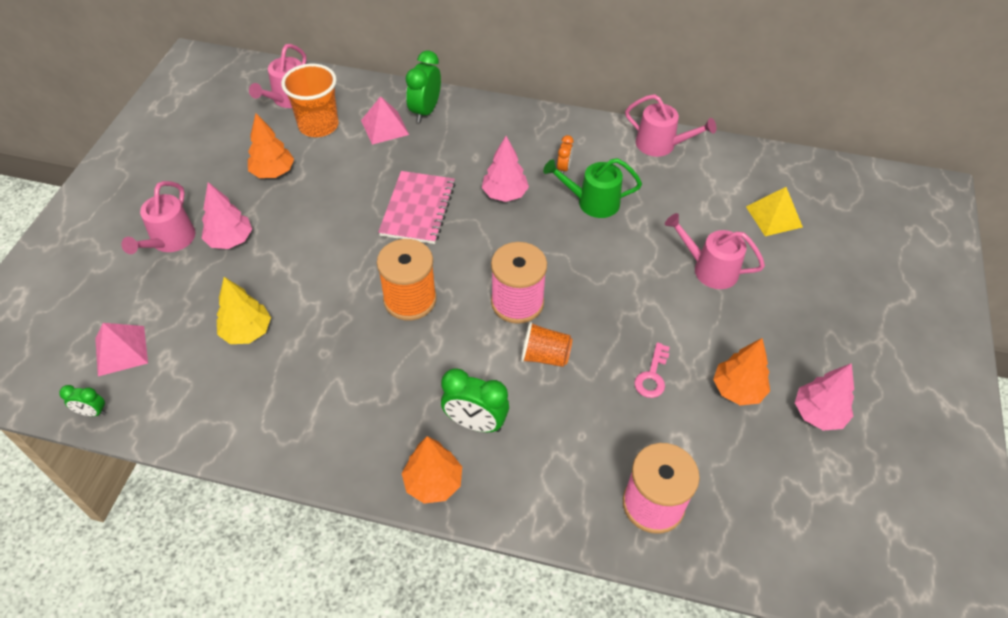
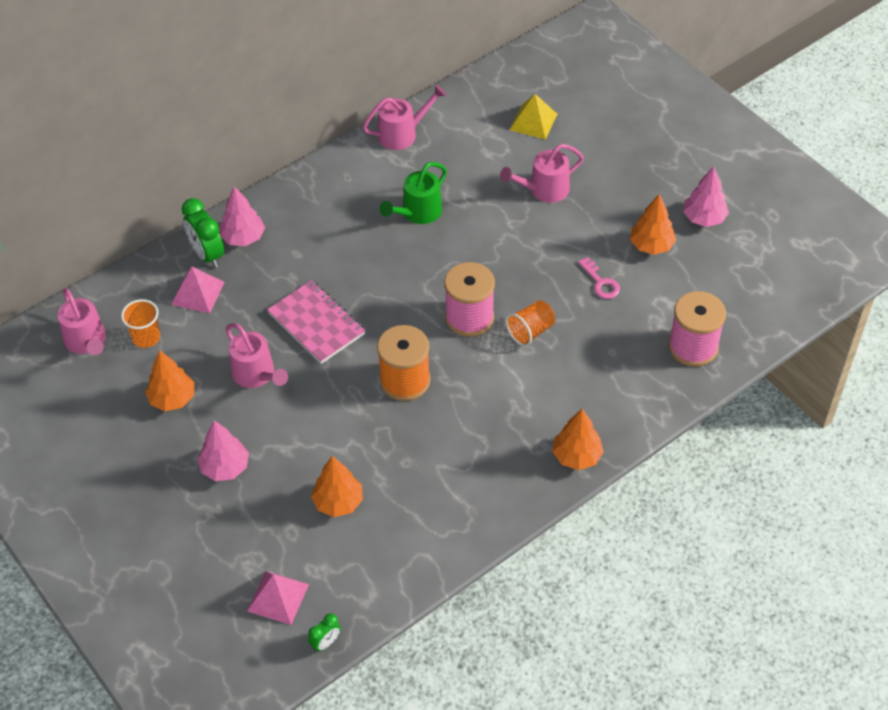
camera: 50 degrees left, 0 degrees up
pink watering can [121,181,196,254] -> pink watering can moved to [225,323,288,388]
yellow tree [217,277,271,344] -> orange tree [311,456,363,517]
orange cup [281,64,339,137] -> orange cup [121,299,160,348], size x0.64
green clock [441,368,509,432] -> none
pink tree [482,136,529,202] -> pink tree moved to [220,186,265,246]
orange clock [557,135,574,174] -> none

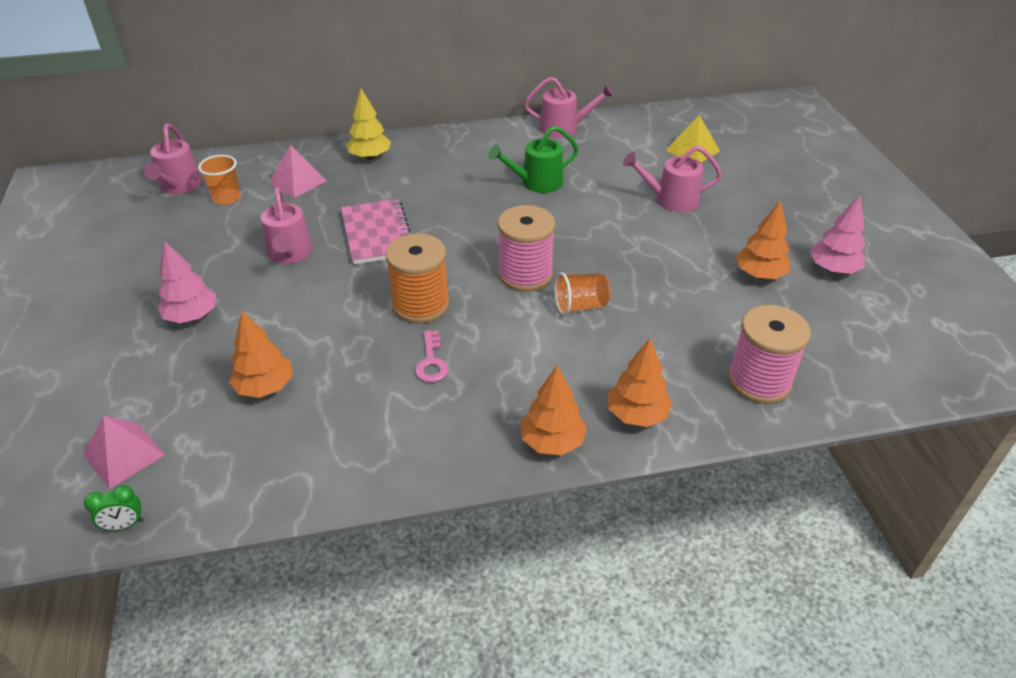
camera: 25 degrees right, 10 degrees down
orange tree [145,350,195,411] -> orange tree moved to [608,338,672,427]
green clock [182,198,224,268] -> none
pink tree [220,186,265,246] -> yellow tree [346,89,391,160]
pink key [578,257,620,299] -> pink key moved to [415,330,448,382]

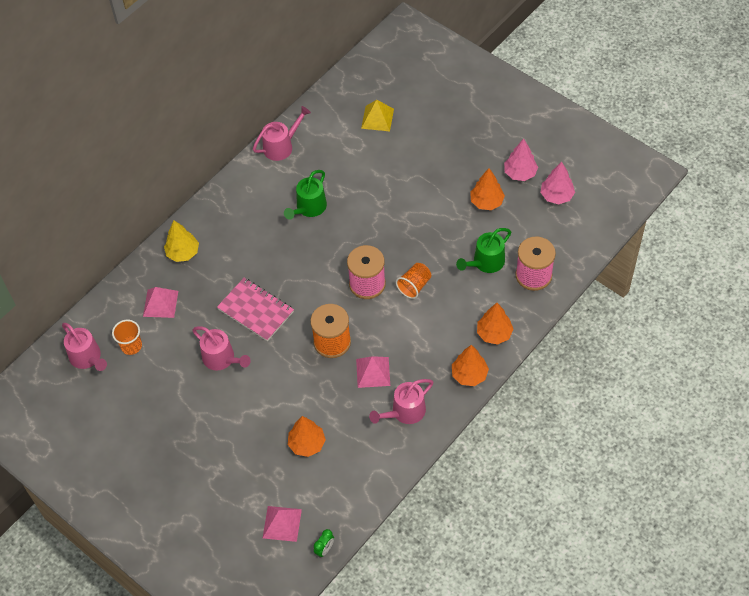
camera: 35 degrees left, 15 degrees up
pink tree [157,241,216,323] -> pink tree moved to [540,162,575,204]
pink key [415,330,448,382] -> pink pyramid [356,356,390,388]
pink watering can [623,146,722,212] -> pink watering can moved to [369,379,433,424]
none -> green watering can [456,228,511,273]

